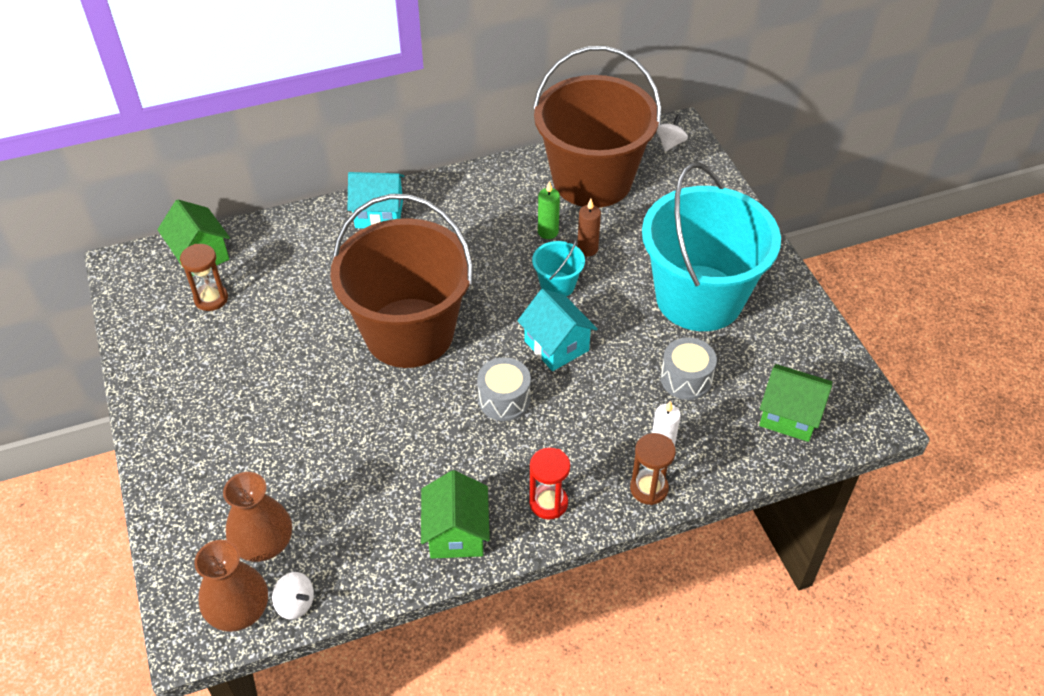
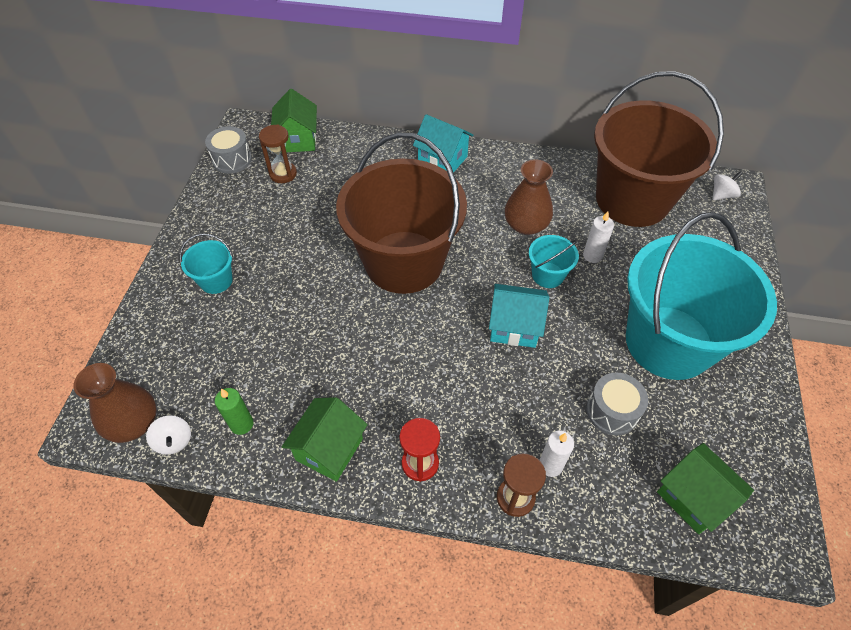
camera: 30 degrees right, 5 degrees up
brown vase [223,472,292,562] -> brown vase moved to [505,160,553,235]
grey drum [477,357,531,421] -> grey drum moved to [205,126,252,174]
turquoise house [517,289,598,371] -> turquoise house turned 75 degrees counterclockwise [489,284,549,348]
green candle [538,181,560,239] -> green candle moved to [215,388,253,435]
brown candle [577,199,601,256] -> white candle [583,211,614,263]
none -> turquoise bucket [180,234,233,294]

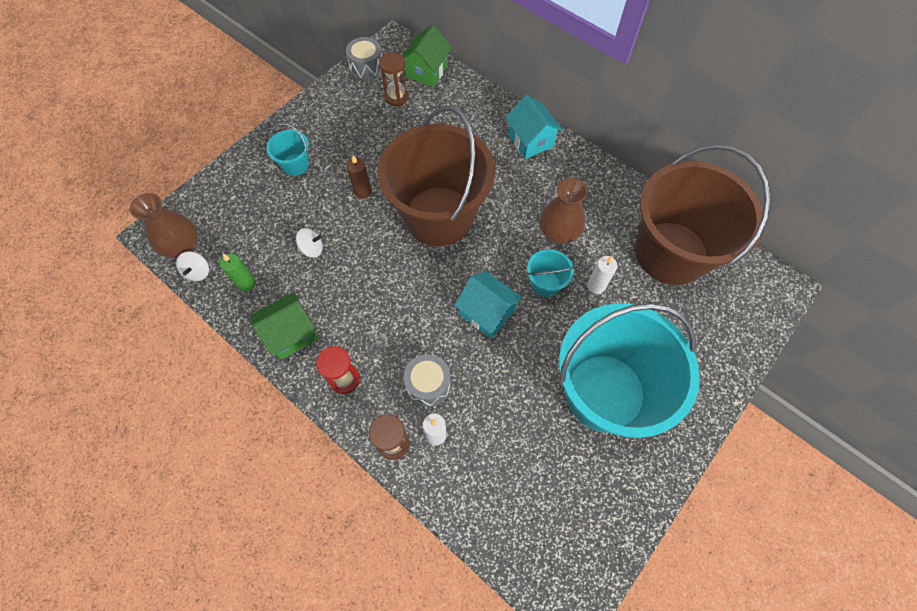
camera: 30 degrees right, 10 degrees up
grey drum [586,373,648,436] -> grey drum moved to [404,354,451,407]
green house [657,443,754,534] -> none
white spinning top [713,171,743,200] -> white spinning top moved to [296,228,323,258]
none -> brown candle [347,155,371,199]

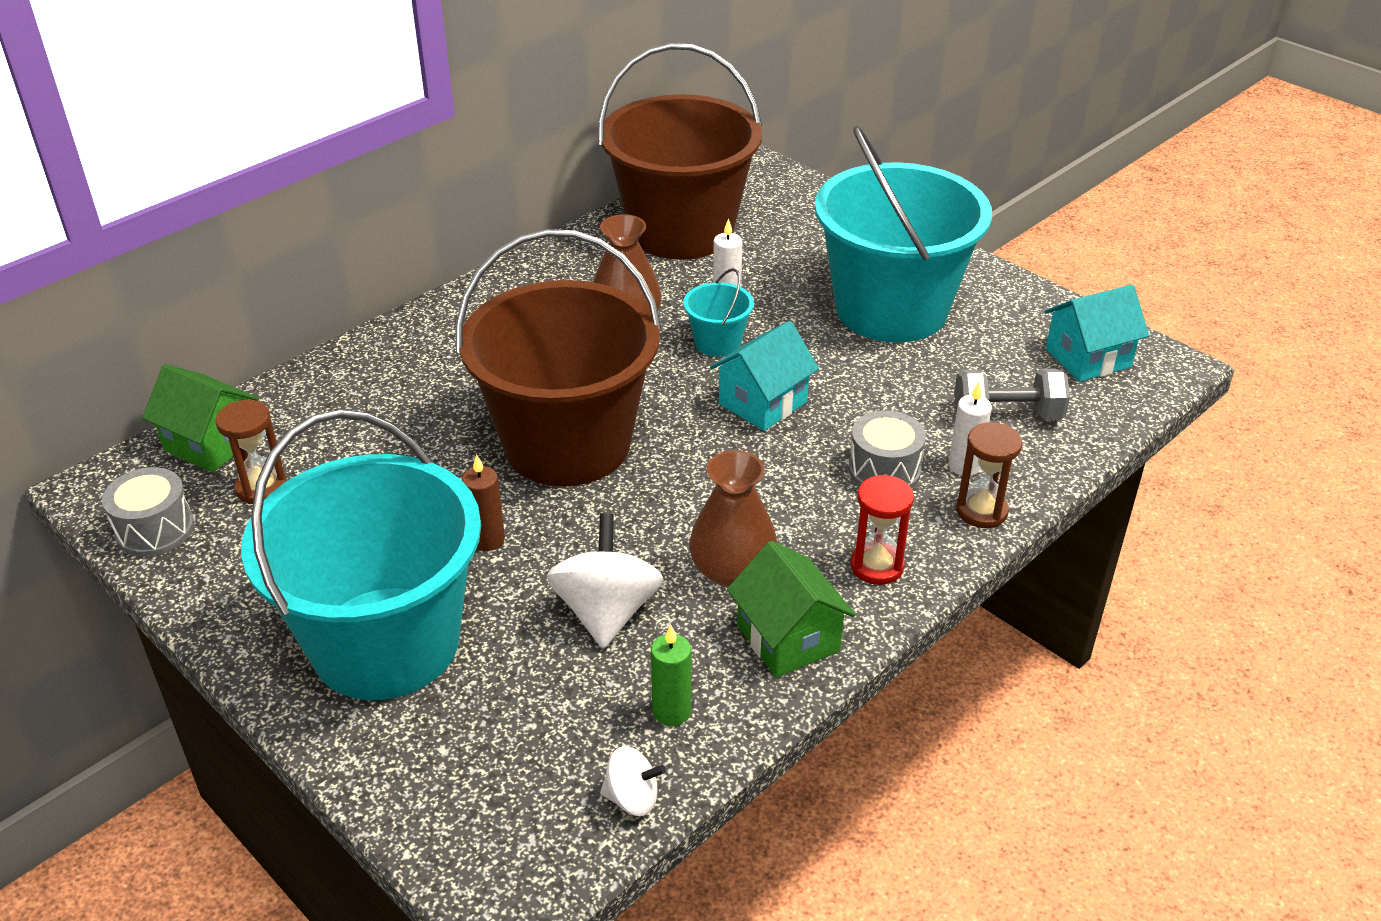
camera: 85 degrees left, 25 degrees down
brown vase [130,193,198,258] -> brown vase moved to [689,450,777,588]
turquoise bucket [266,123,309,176] -> turquoise bucket [241,409,481,700], size x2.49
white spinning top [296,228,323,258] -> white spinning top [547,514,663,649], size x1.84
turquoise house [505,95,563,159] -> turquoise house moved to [1044,284,1149,382]
none -> grey dumbbell [954,369,1070,420]

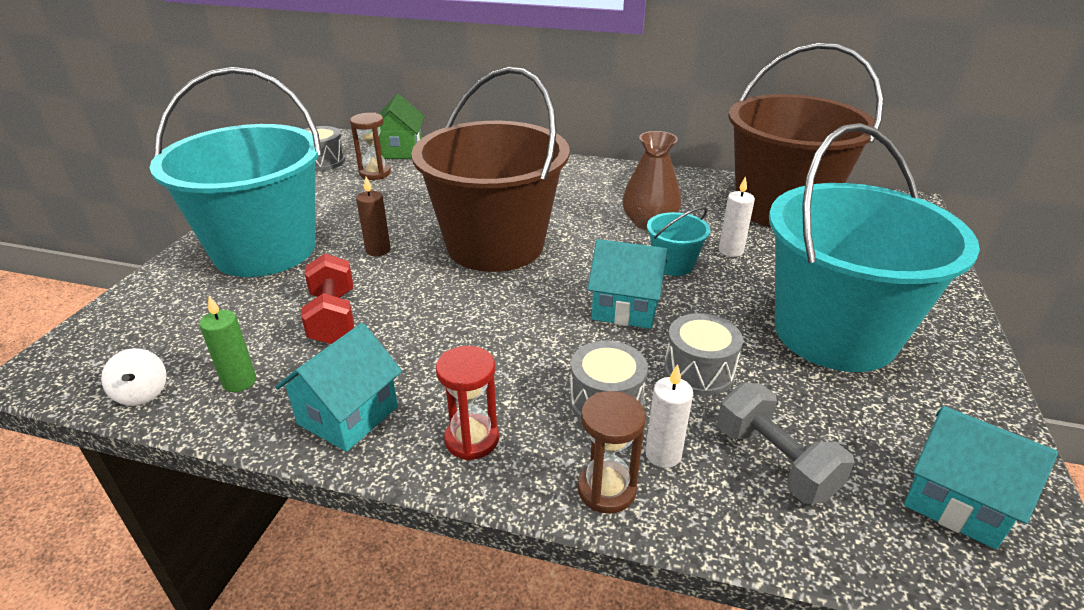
camera: 60 degrees right, 5 degrees down
white spinning top [547,514,663,649] -> red dumbbell [301,254,354,344]
brown vase [689,450,777,588] -> none
green house [727,541,856,678] -> turquoise house [275,323,402,452]
none -> grey drum [664,313,743,396]

